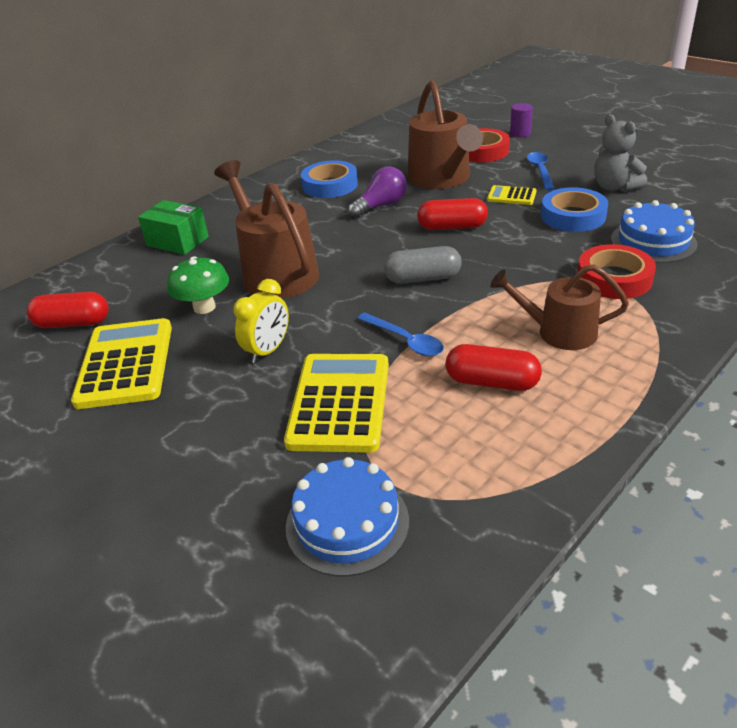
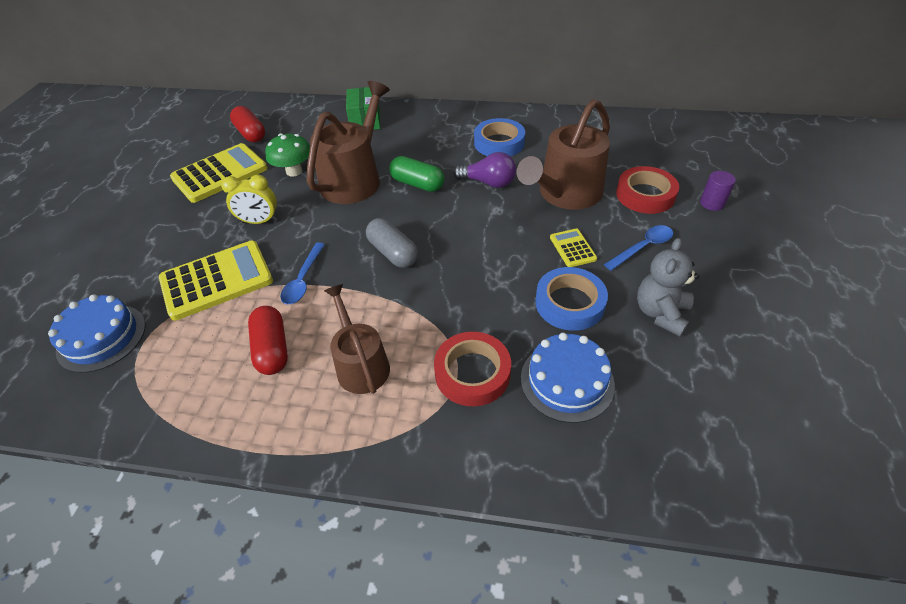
camera: 55 degrees right, 10 degrees up
red capsule [417,198,488,230] -> none
none -> green capsule [389,156,444,192]

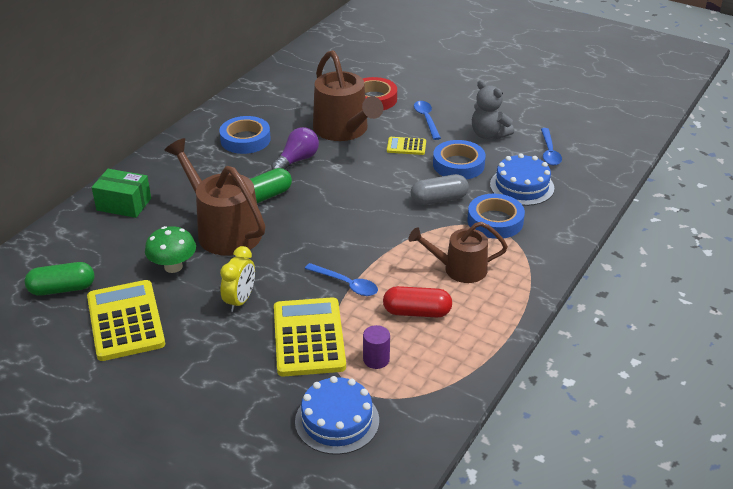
camera: 70 degrees left, 10 degrees down
red capsule [230,106,265,142] -> green capsule [25,262,94,296]
grey capsule [366,218,418,268] -> grey capsule moved to [410,174,469,205]
red tape [434,332,511,406] -> blue tape [468,194,525,239]
purple cylinder [700,171,736,211] -> purple cylinder moved to [363,325,390,369]
none -> blue spoon [541,128,562,166]

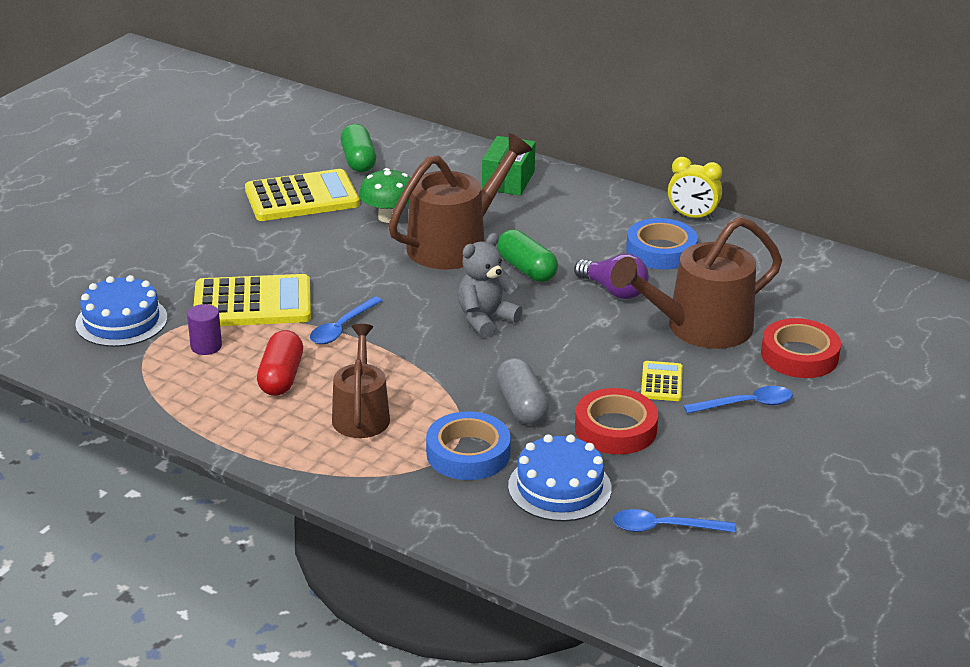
camera: 90 degrees right, 5 degrees down
yellow clock [220,246,255,312] -> yellow clock moved to [668,157,722,221]
blue tape [433,140,486,180] -> red tape [575,388,658,454]
grey teddy bear [472,80,514,140] -> grey teddy bear moved to [458,233,523,338]

